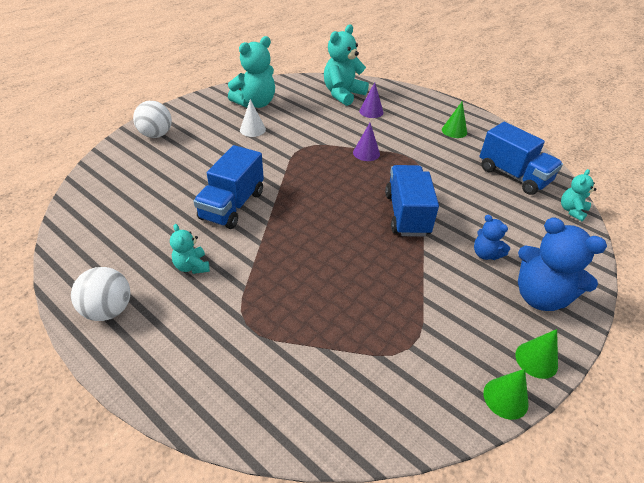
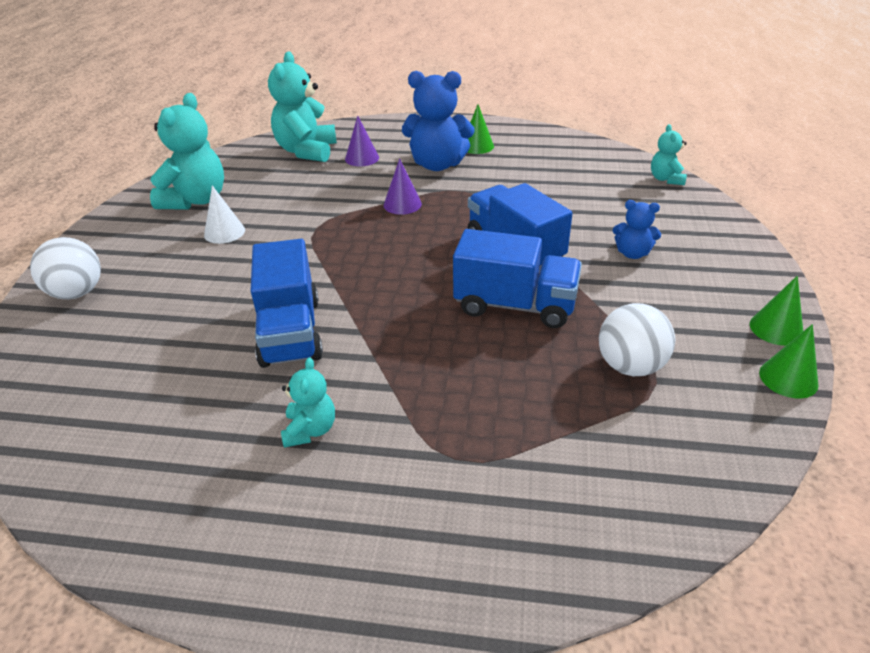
camera: 30 degrees left, 5 degrees down
white ball [71,267,130,321] -> white ball moved to [599,303,675,376]
turquoise teddy bear [170,224,210,274] -> turquoise teddy bear turned 120 degrees counterclockwise [281,357,335,448]
blue truck [480,122,563,195] -> blue truck moved to [453,229,582,328]
blue teddy bear [518,218,607,311] -> blue teddy bear moved to [402,71,474,171]

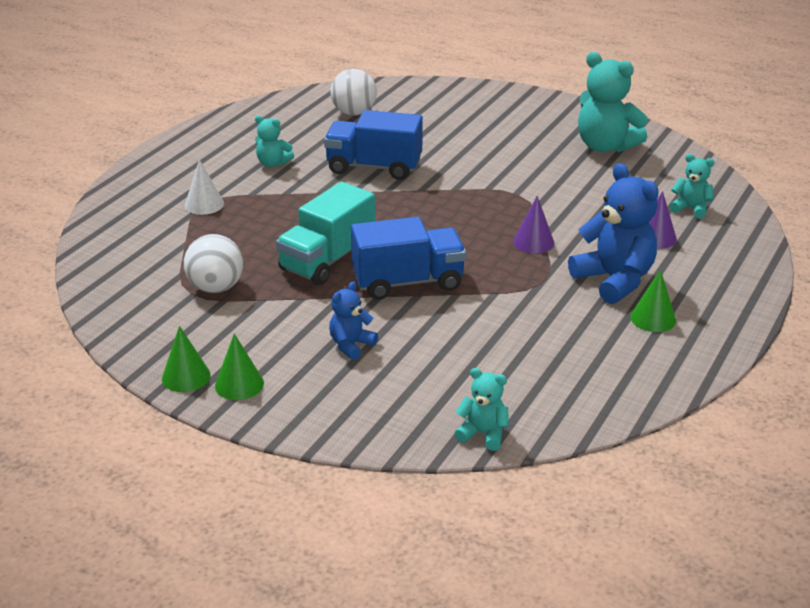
camera: 110 degrees right, 5 degrees down
white ball [30,237,101,299] -> white ball moved to [330,69,377,116]
white cone [204,185,245,244] -> white cone moved to [185,159,224,215]
turquoise teddy bear [268,51,337,162] -> turquoise teddy bear [670,154,715,219], size x0.53
blue teddy bear [402,71,474,171] -> blue teddy bear turned 120 degrees clockwise [568,163,659,304]
blue truck [453,229,582,328] -> turquoise truck [276,182,375,285]
green cone [759,324,818,399] -> green cone moved to [215,333,264,400]

